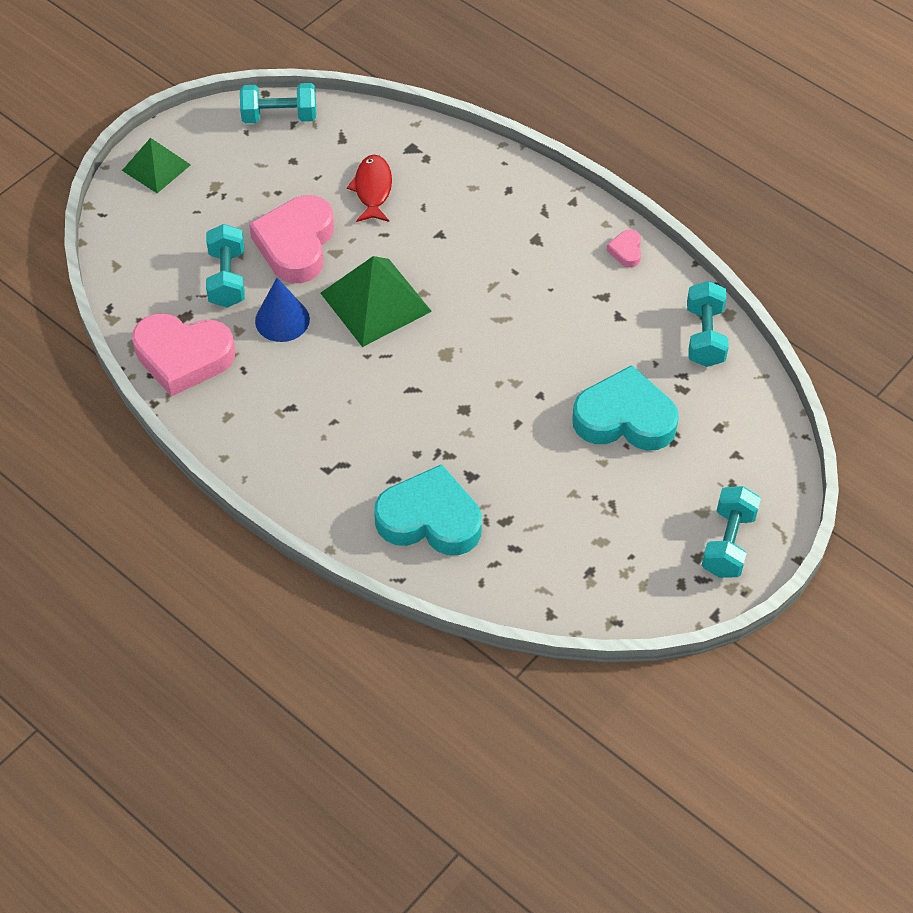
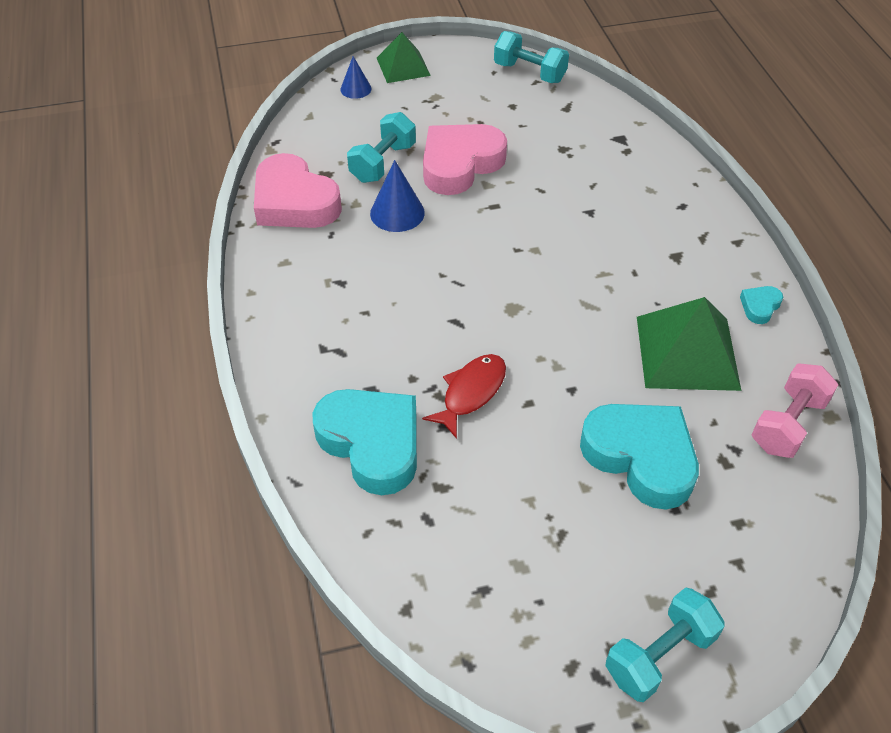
camera: 35 degrees right, 5 degrees down
green pyramid [320,256,432,347] -> green pyramid moved to [637,297,742,391]
red fish [347,155,392,222] -> red fish moved to [422,354,506,439]
pink heart [607,230,641,267] -> turquoise heart [740,286,783,324]
turquoise dumbbell [687,281,729,367] -> pink dumbbell [752,364,839,458]
none -> blue cone [340,56,372,99]

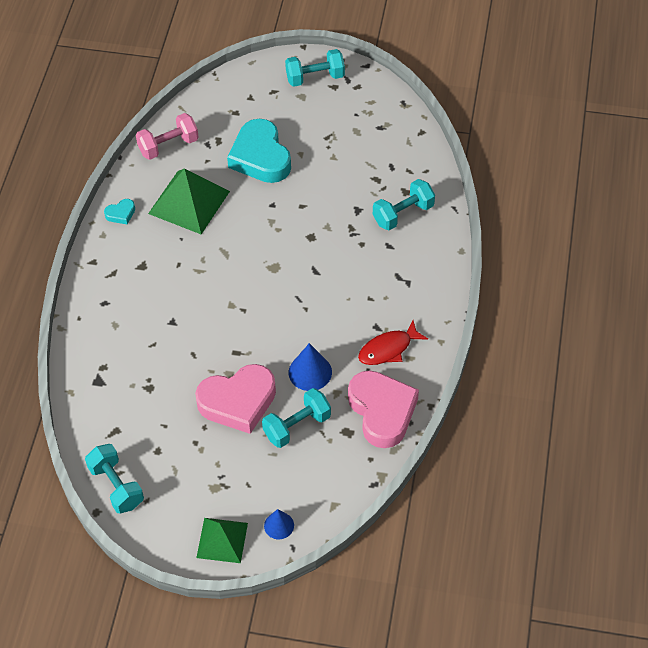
camera: 155 degrees left, 5 degrees up
turquoise heart [312,389,417,495] -> turquoise dumbbell [373,179,435,230]
red fish [422,354,506,439] -> red fish moved to [358,321,428,365]

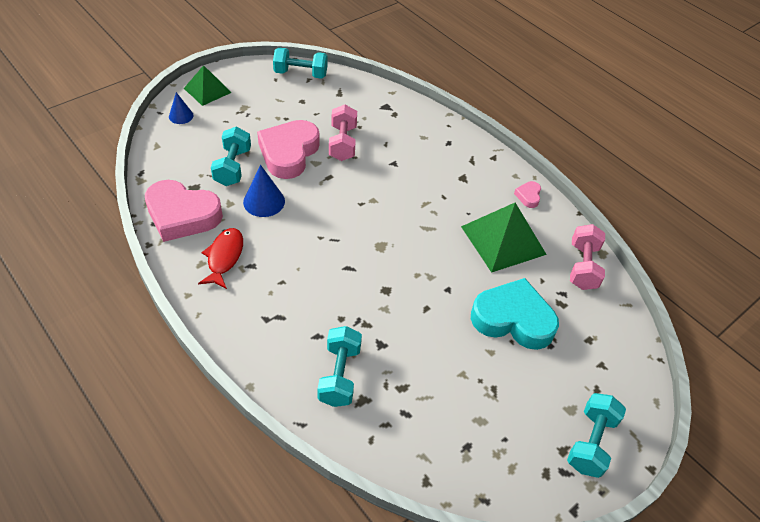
camera: 125 degrees right, 5 degrees down
turquoise heart [104,199,135,224] -> pink heart [514,181,541,208]
none -> pink dumbbell [329,105,357,161]

